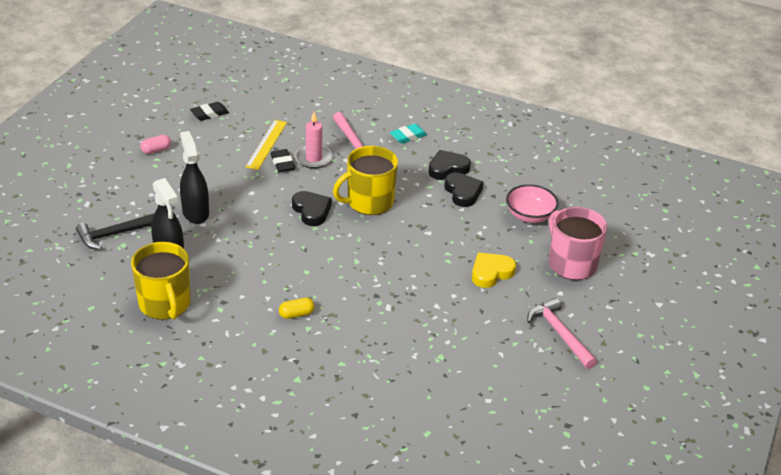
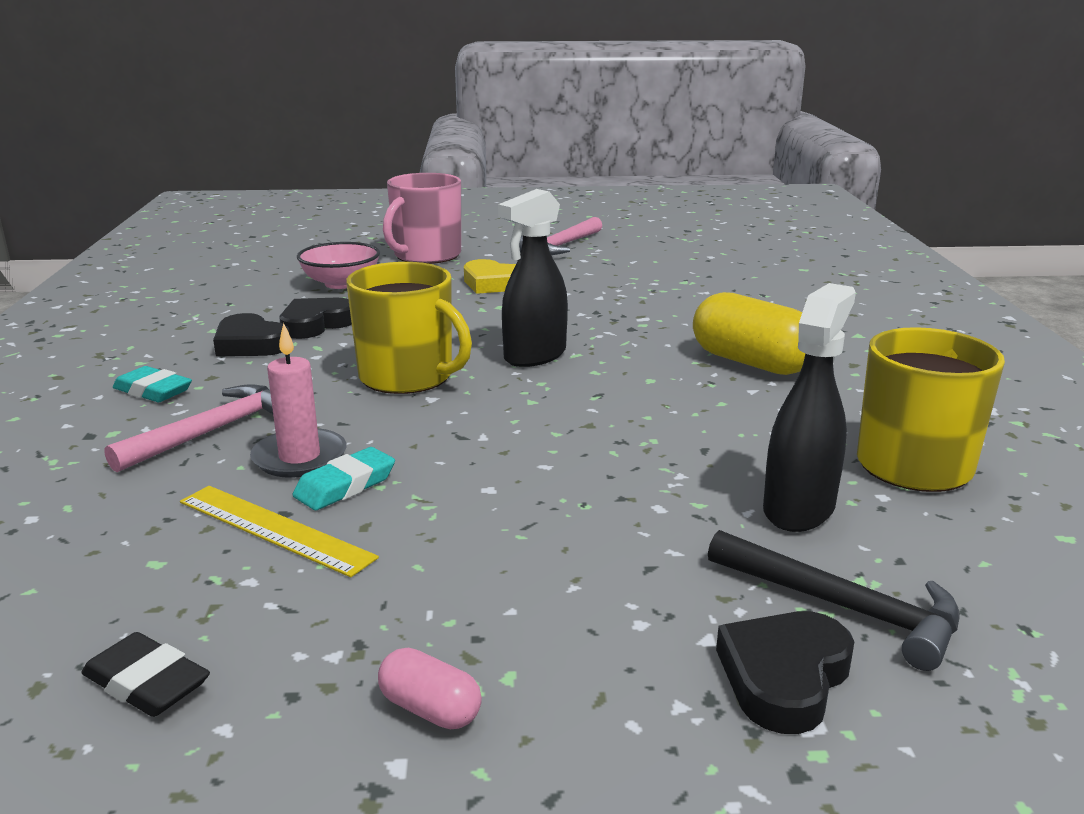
camera: 115 degrees left, 15 degrees down
black spray bottle [180,131,209,224] -> black spray bottle moved to [498,189,568,367]
yellow ruler [246,120,287,170] -> yellow ruler turned 45 degrees clockwise [180,486,379,577]
black eraser [270,149,295,172] -> turquoise eraser [292,447,395,510]
yellow capsule [279,298,315,319] -> yellow capsule [693,292,805,375], size x2.11
black heart [292,191,332,226] -> black heart moved to [716,611,854,734]

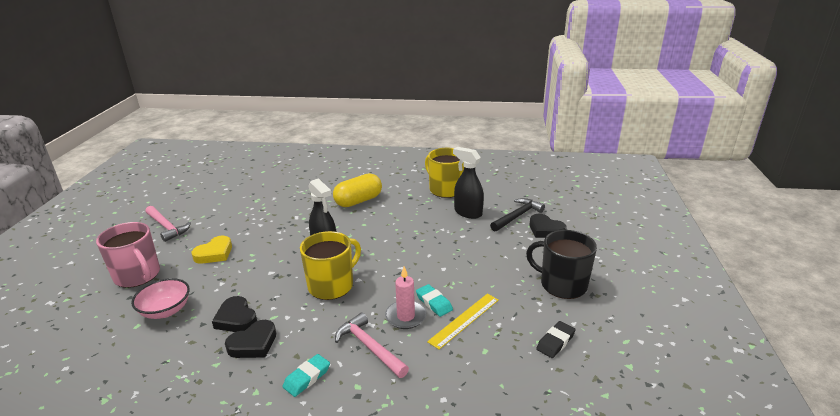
camera: 80 degrees left, 5 degrees up
pink capsule [378,647,482,729] -> black mug [526,230,597,299]

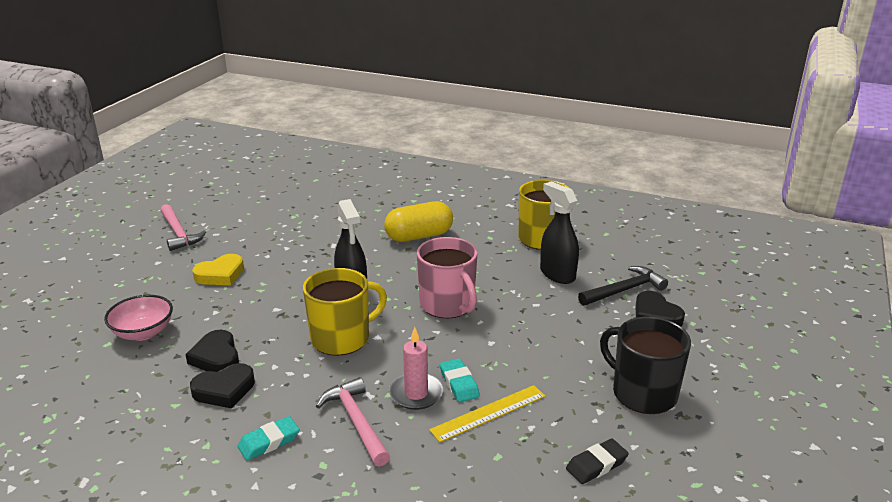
camera: 15 degrees right, 0 degrees up
pink mug [96,222,160,288] -> pink mug moved to [417,237,477,318]

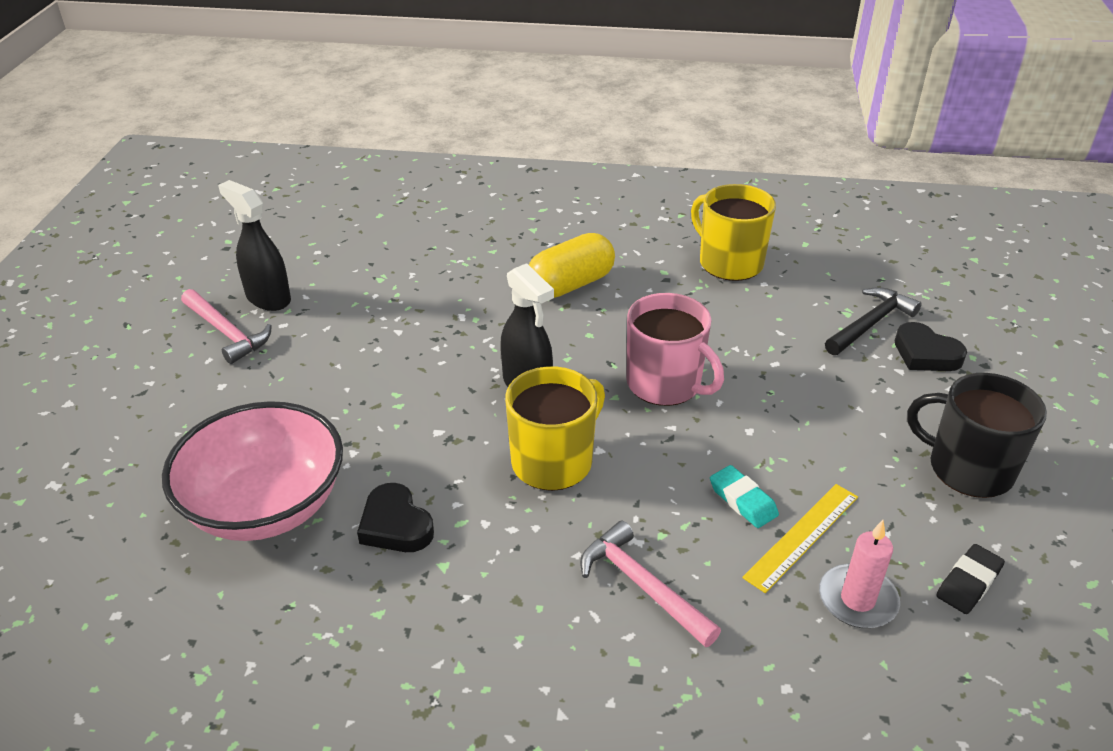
camera: 15 degrees left, 10 degrees up
pink bowl [104,295,173,341] -> pink bowl [162,401,343,541], size x1.79
black heart [190,363,255,408] -> none
yellow heart [192,254,244,285] -> none
turquoise eraser [237,416,300,460] -> none
pink candle [389,327,443,410] -> pink candle moved to [819,520,900,628]
black spray bottle [540,181,579,284] -> black spray bottle moved to [218,180,291,311]

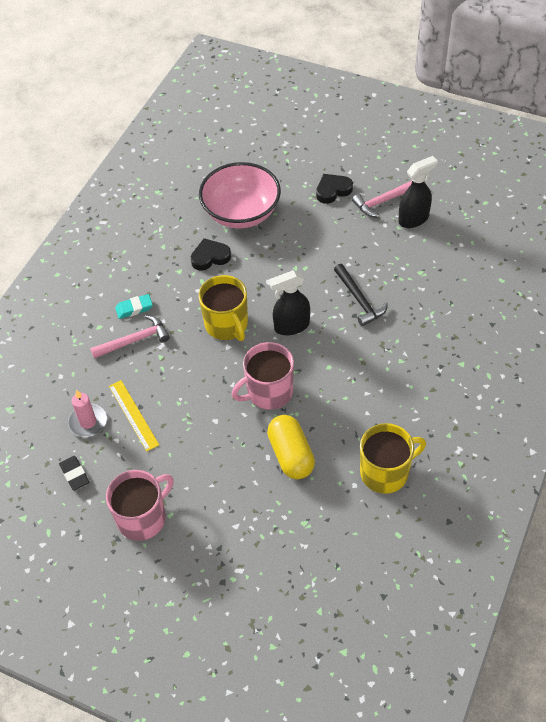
camera: 110 degrees right, 15 degrees up
yellow capsule [529,233,615,298] -> yellow capsule moved to [267,415,315,479]
turquoise eraser [710,465,779,528] -> turquoise eraser moved to [115,294,153,319]
black hammer [825,287,922,355] -> black hammer moved to [334,264,388,326]
black heart [895,322,967,371] -> black heart moved to [316,174,353,204]
black mug [907,373,1047,498] -> pink mug [106,470,174,541]

